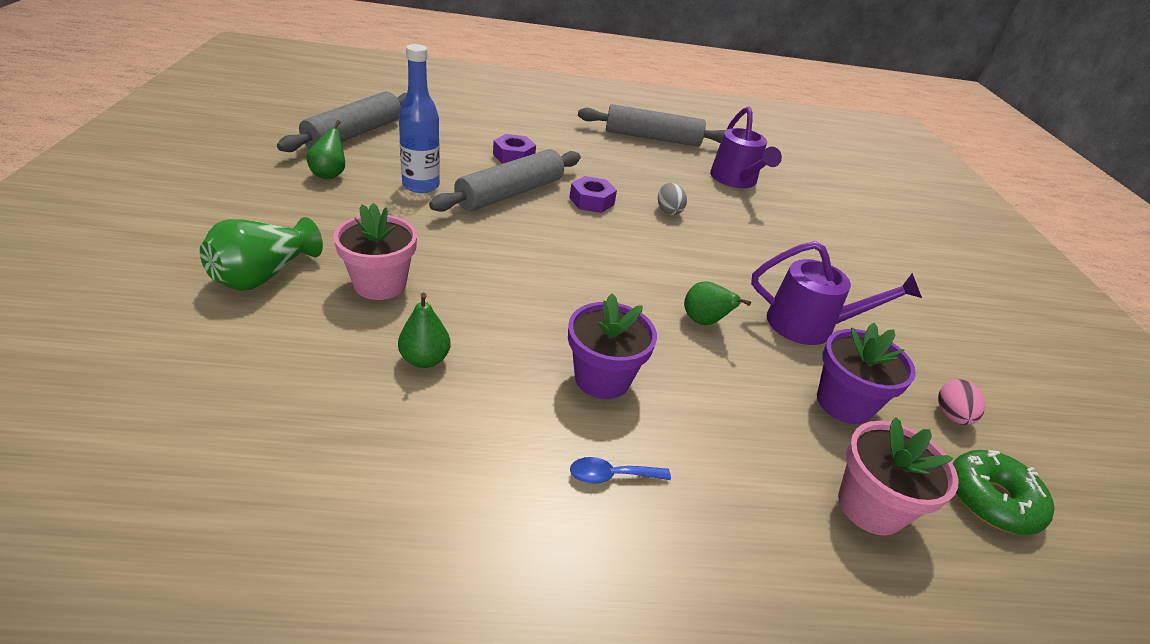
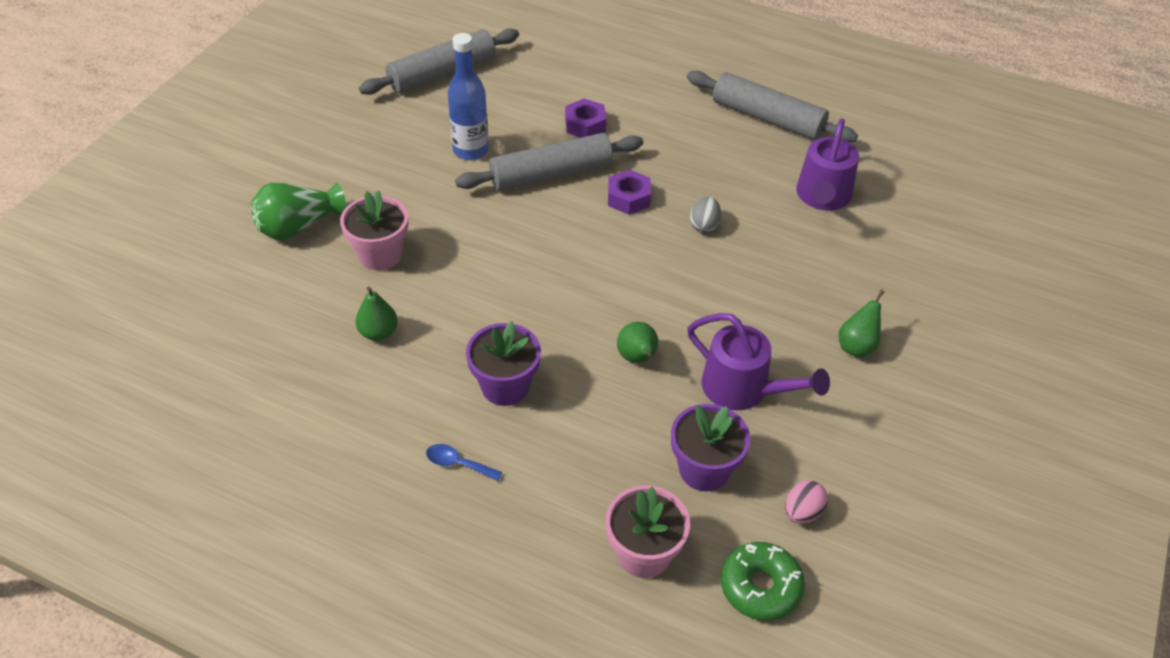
camera: 30 degrees right, 10 degrees up
green pear [306,120,345,179] -> green pear moved to [839,289,884,358]

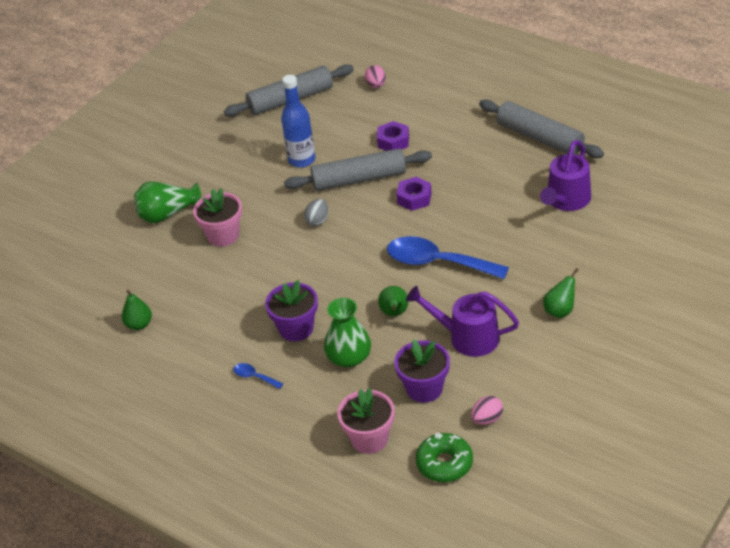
camera: 15 degrees right, 5 degrees down
green pear [356,286,398,341] -> green pear moved to [122,290,152,330]
purple watering can [687,313,830,410] -> purple watering can turned 150 degrees clockwise [406,286,519,357]
grey egg [690,196,721,233] -> grey egg moved to [304,199,329,226]
none -> green vase [324,298,371,367]
none -> pink egg [365,65,386,88]
none -> blue spoon [387,236,509,279]

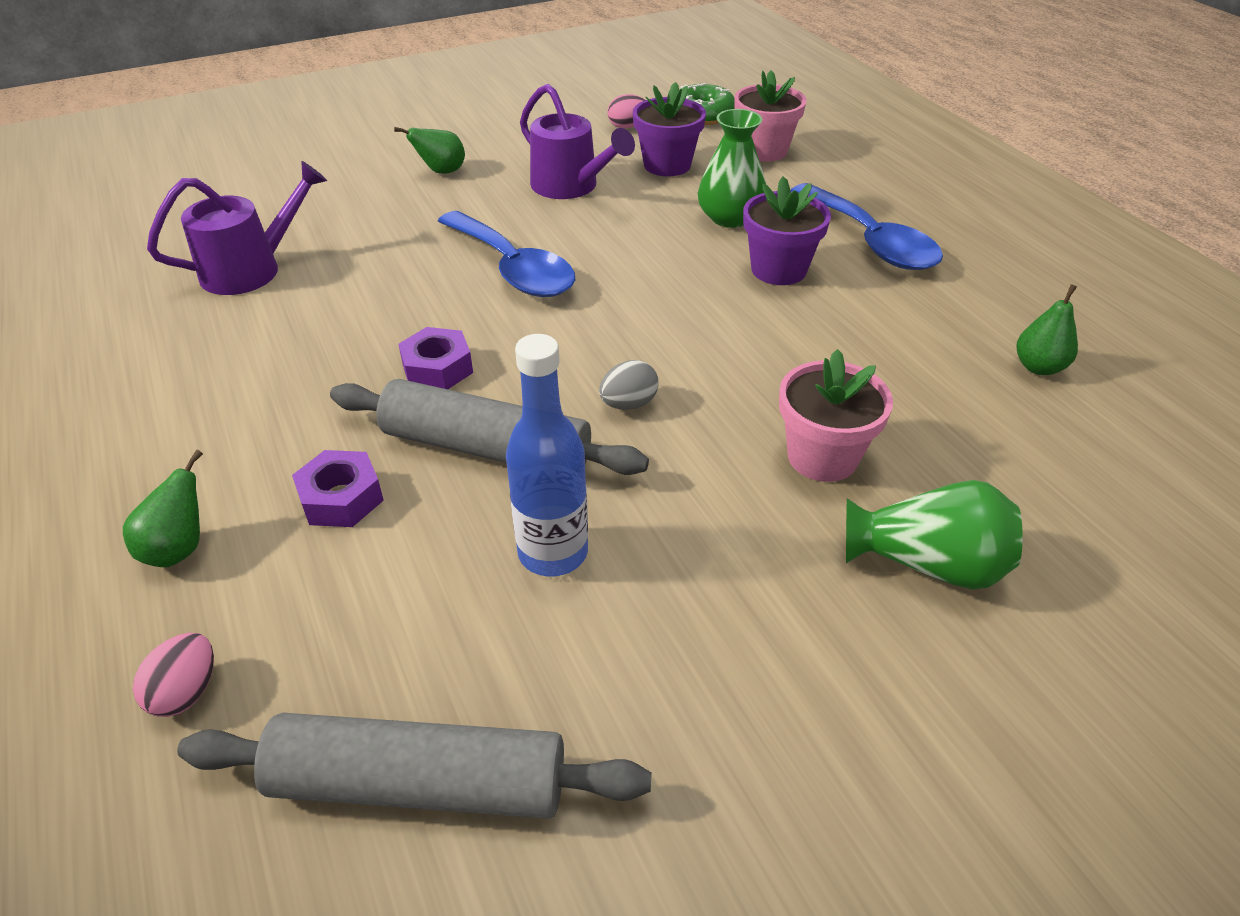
camera: 155 degrees left, 0 degrees up
blue spoon [233,363,283,389] -> blue spoon [790,183,943,270], size x2.38
green pear [378,286,408,316] -> green pear moved to [123,450,203,567]
grey rolling pin [479,99,604,158] -> none

